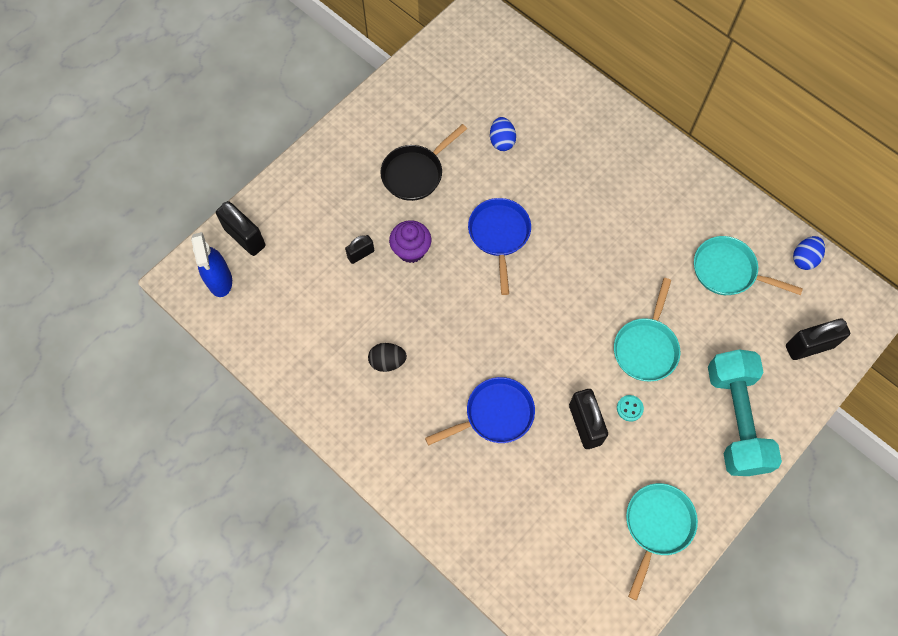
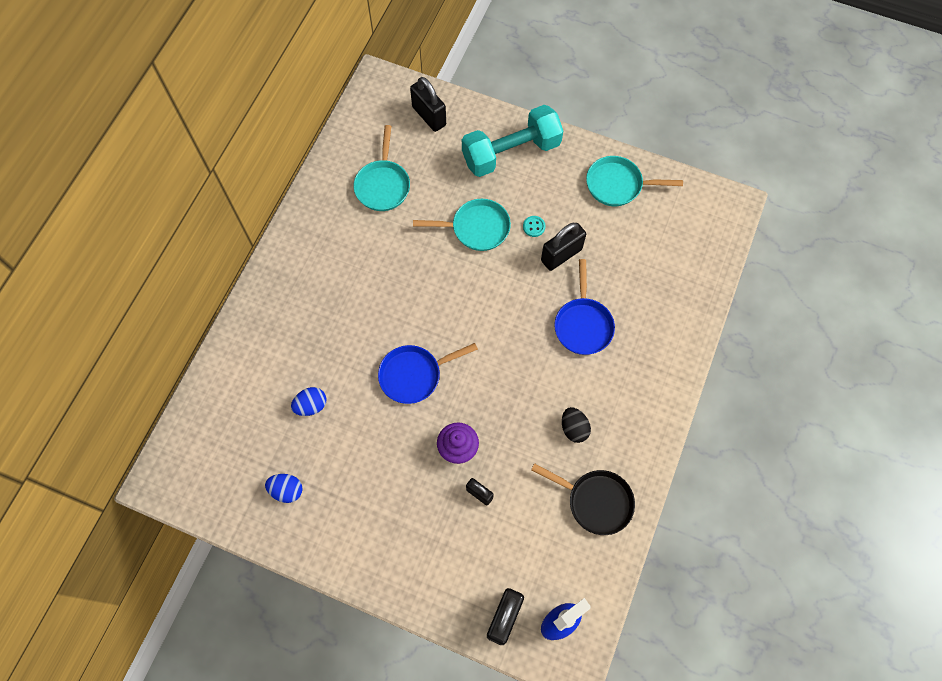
camera: 110 degrees left, 0 degrees up
black pan [380,124,467,201] -> black pan moved to [531,463,635,535]
blue pan [425,377,535,446] -> blue pan turned 135 degrees counterclockwise [554,259,615,355]
blue egg [793,236,825,270] -> blue egg moved to [265,474,303,503]

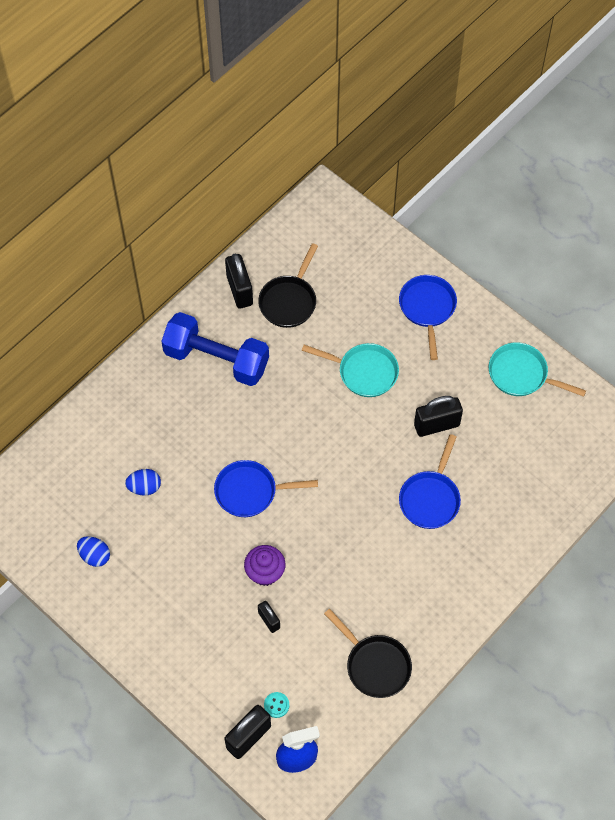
camera: 20 degrees right, 5 degrees down
turquoise pan [353,125,410,211] -> black pan [258,243,318,328]
black padlock [410,77,446,132] -> black padlock moved to [225,254,253,309]
turquoise dumbbell [462,105,563,177] -> blue pan [399,275,457,360]
turquoise button [523,216,545,237] -> turquoise button moved to [264,692,289,718]
black egg [562,407,591,443] -> none
none -> blue dumbbell [161,312,269,386]

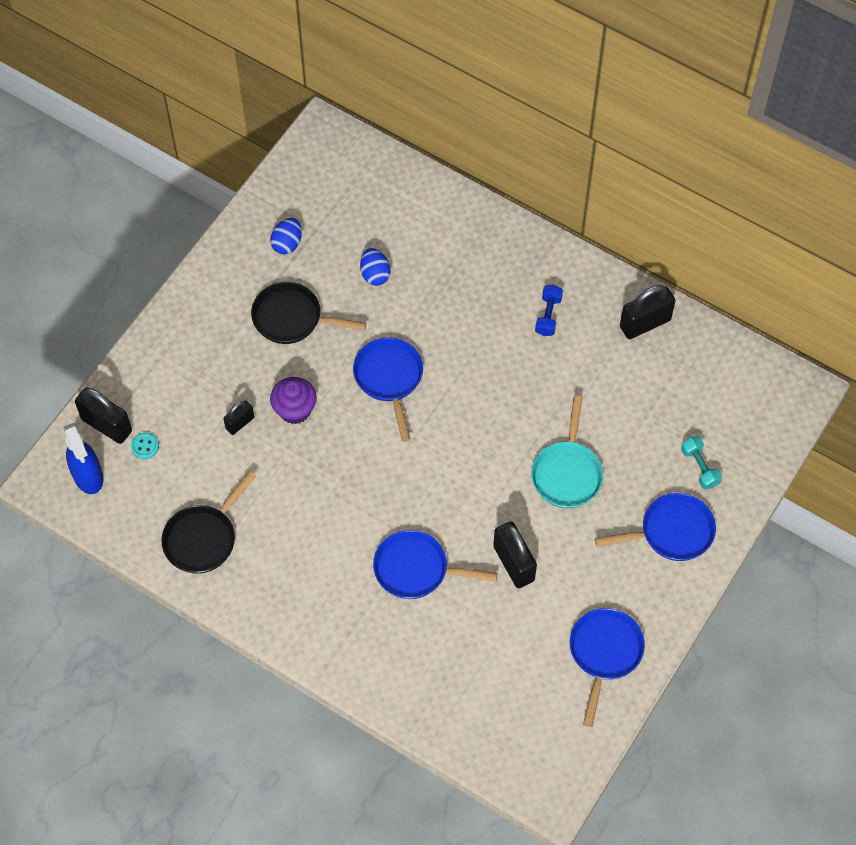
camera: 80 degrees right, 0 degrees up
blue dumbbell [161,312,269,386] -> blue dumbbell [535,285,563,336], size x0.42
black pan [258,243,318,328] -> black pan moved to [251,282,367,344]
turquoise pan [489,342,586,397] -> blue pan [570,608,645,727]
none -> turquoise dumbbell [681,436,722,489]

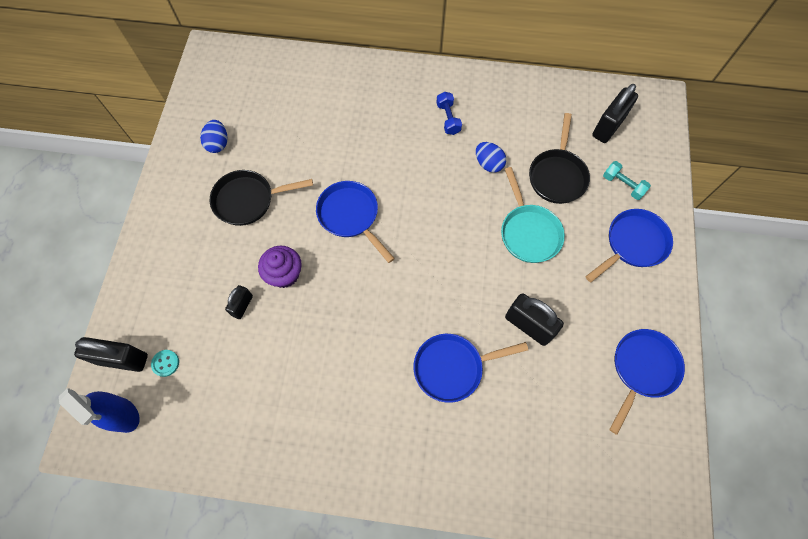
camera: 25 degrees left, 5 degrees up
black pan [161,471,256,574] -> black pan moved to [529,113,590,204]
blue egg [360,248,391,286] -> blue egg moved to [476,142,506,173]
blue pan [570,608,645,727] -> blue pan turned 45 degrees clockwise [609,329,685,435]
black padlock [620,285,676,339] -> black padlock moved to [592,84,638,143]

